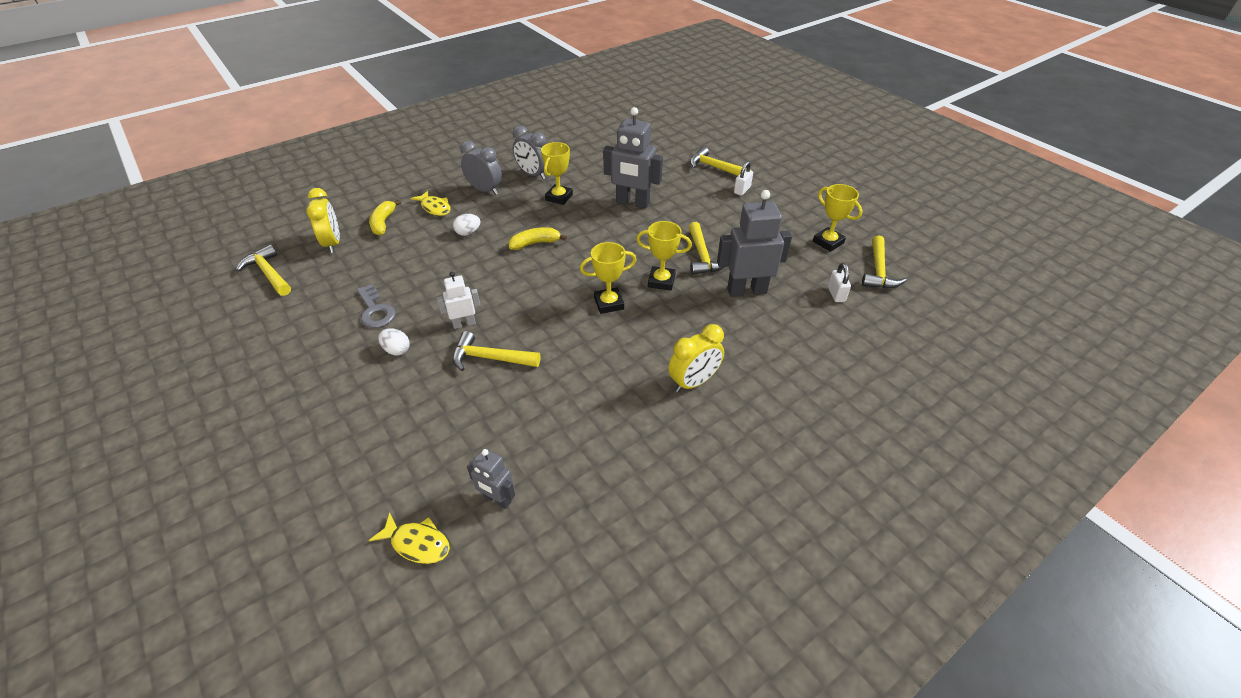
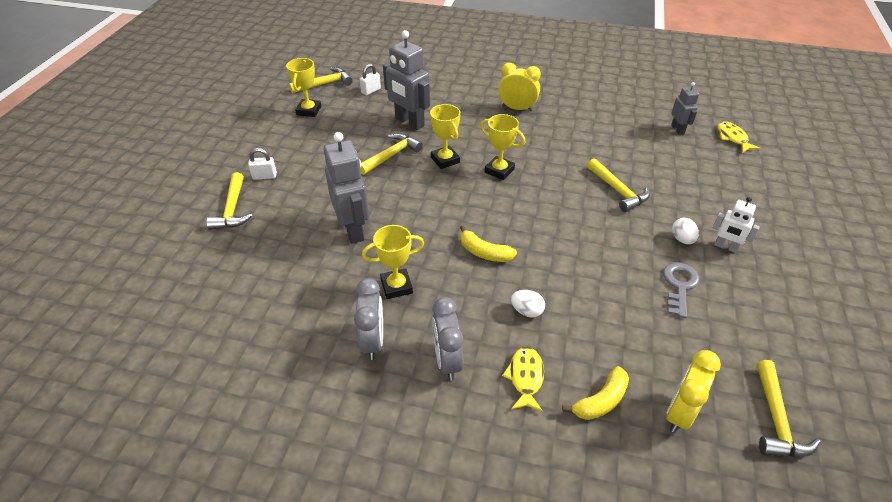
camera: 130 degrees left, 0 degrees up
white robot [437,272,480,329] -> white robot moved to [712,197,760,253]

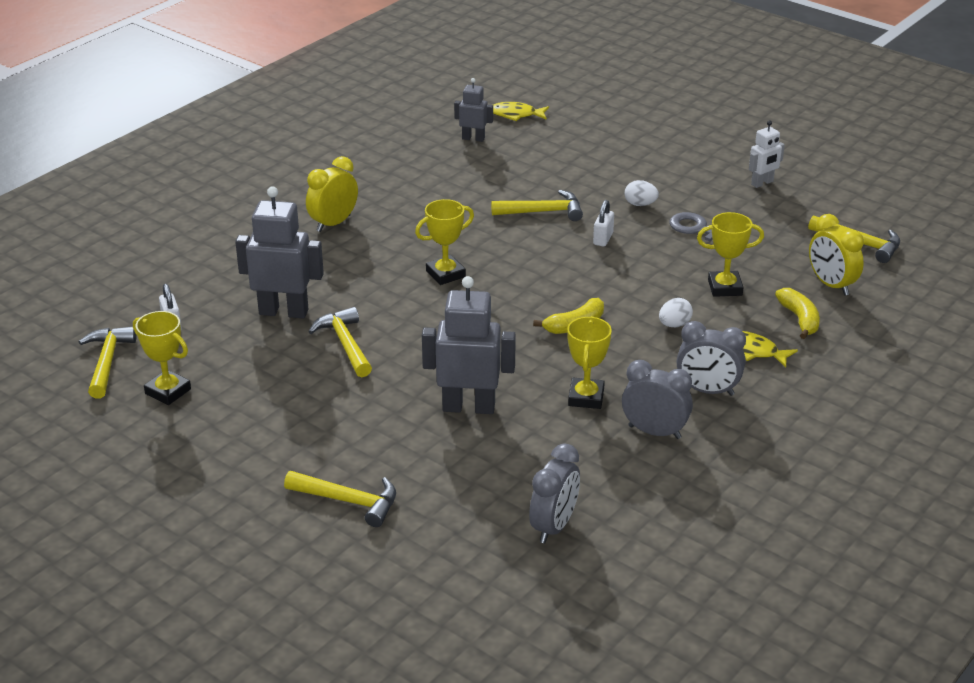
camera: 65 degrees left, 10 degrees down
white padlock [248,148,277,180] -> white padlock moved to [593,200,614,247]
grey robot [383,30,430,130] -> grey robot turned 150 degrees counterclockwise [235,186,324,319]
yellow trophy [430,104,460,169] -> yellow trophy moved to [697,212,764,297]
white robot [712,197,760,253] -> white robot moved to [749,120,785,188]
none -> grey clock [529,443,580,543]

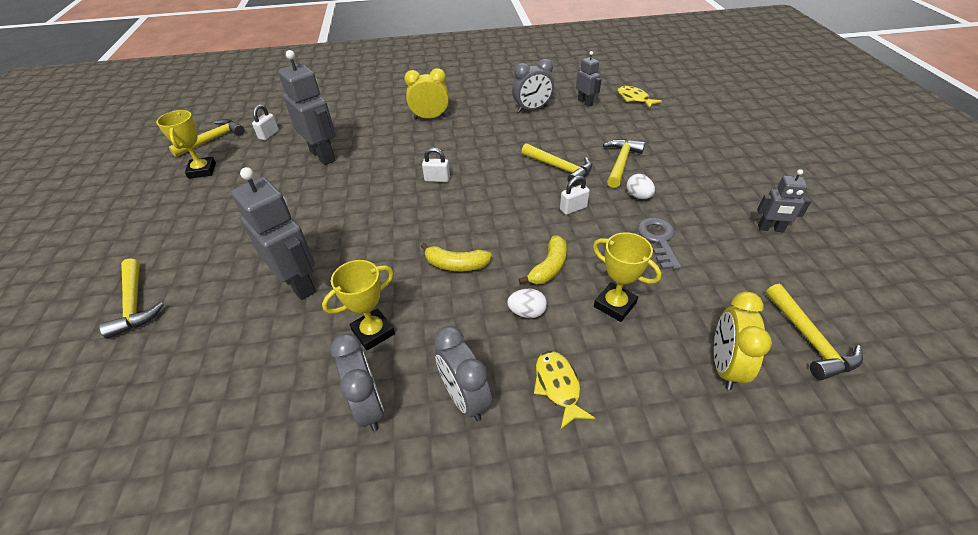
camera: 45 degrees right, 10 degrees up
yellow hammer [308,307,372,377] -> yellow hammer moved to [603,139,645,188]
yellow trophy [415,199,474,285] -> white padlock [422,148,450,182]
grey clock [529,443,580,543] -> grey clock moved to [512,59,554,113]
white robot [749,120,785,188] -> grey robot [757,169,811,232]
yellow banana [775,288,820,339] -> yellow banana moved to [519,235,567,285]

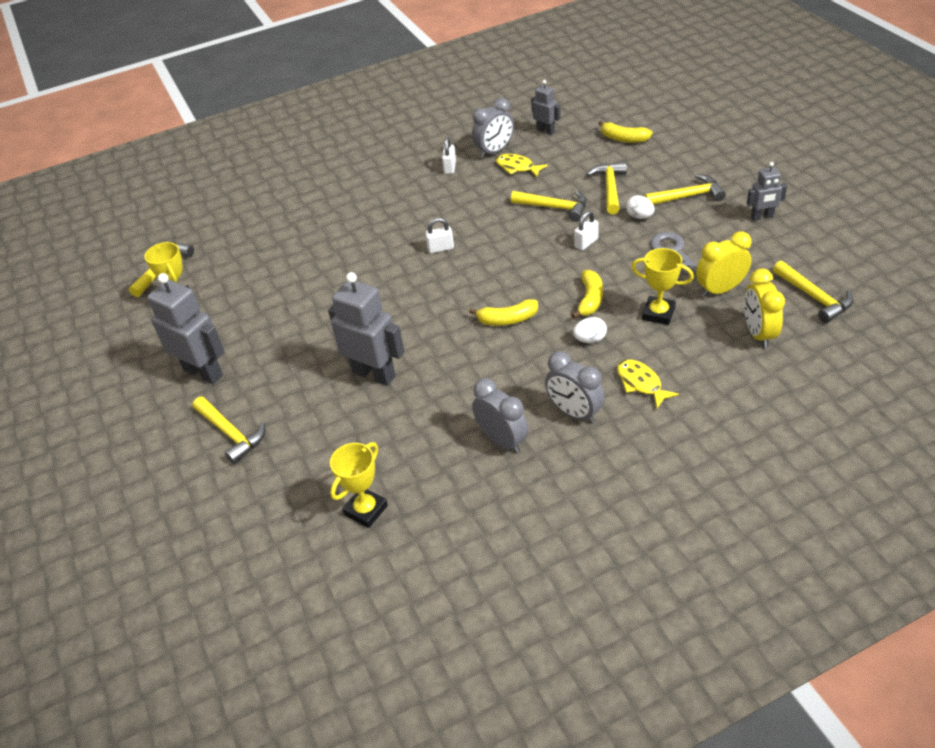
camera: 15 degrees left, 0 degrees up
white padlock [252,104,279,140] -> white padlock moved to [442,137,456,174]
grey robot [278,50,336,165] -> grey robot moved to [147,273,225,384]
yellow trophy [322,260,395,351] -> yellow trophy moved to [330,442,388,528]
yellow clock [404,68,449,119] -> yellow clock moved to [696,231,751,297]
yellow fish [618,86,662,109] -> yellow fish moved to [496,154,548,177]
none -> yellow banana [599,121,653,143]
none -> yellow hammer [644,174,726,205]

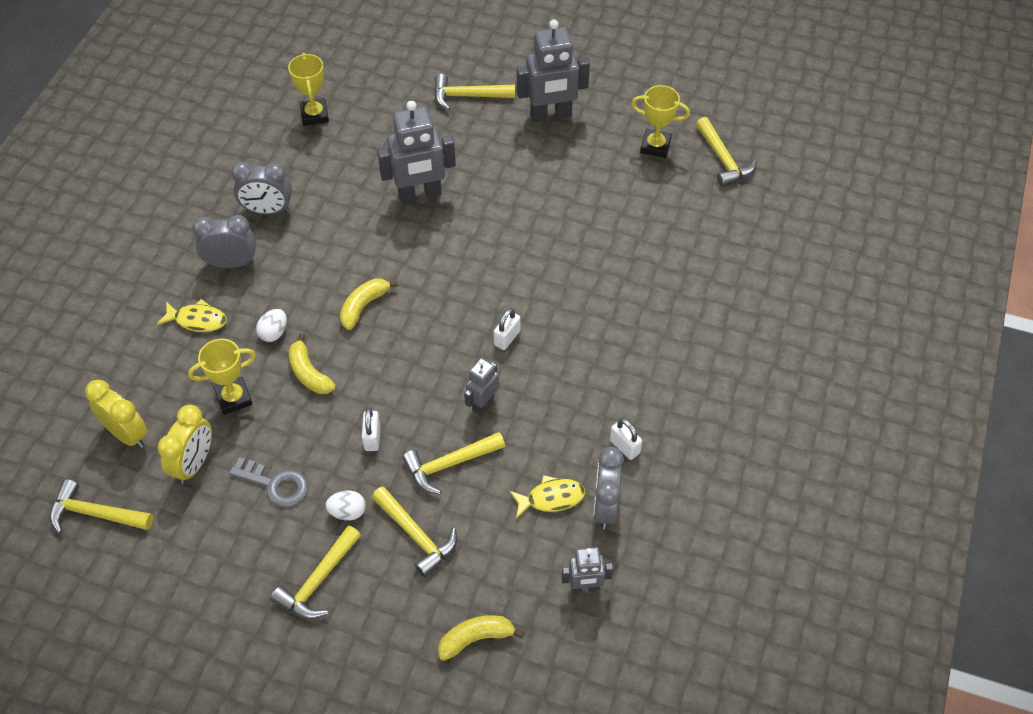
camera: 130 degrees right, 10 degrees up
grey robot [747,162,787,221] -> grey robot moved to [464,358,499,414]

